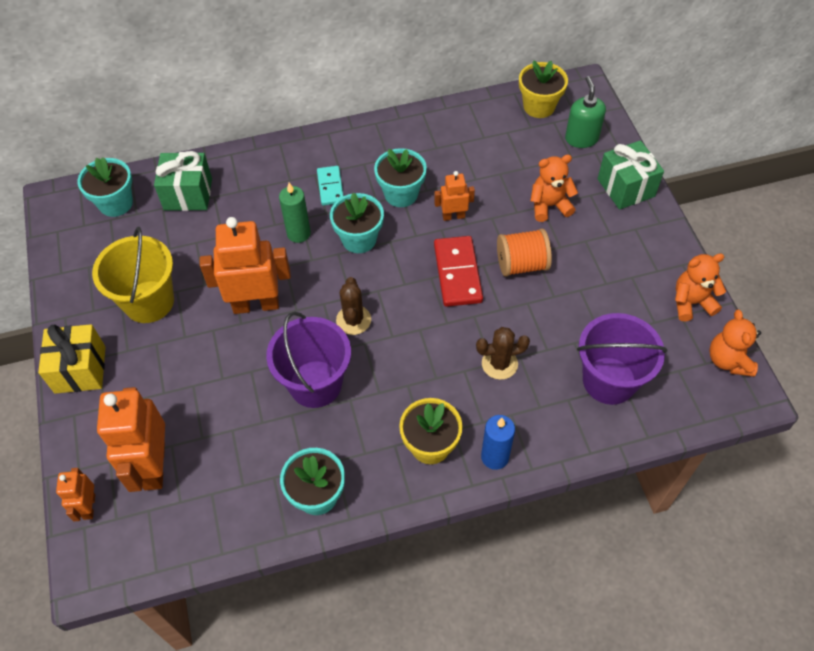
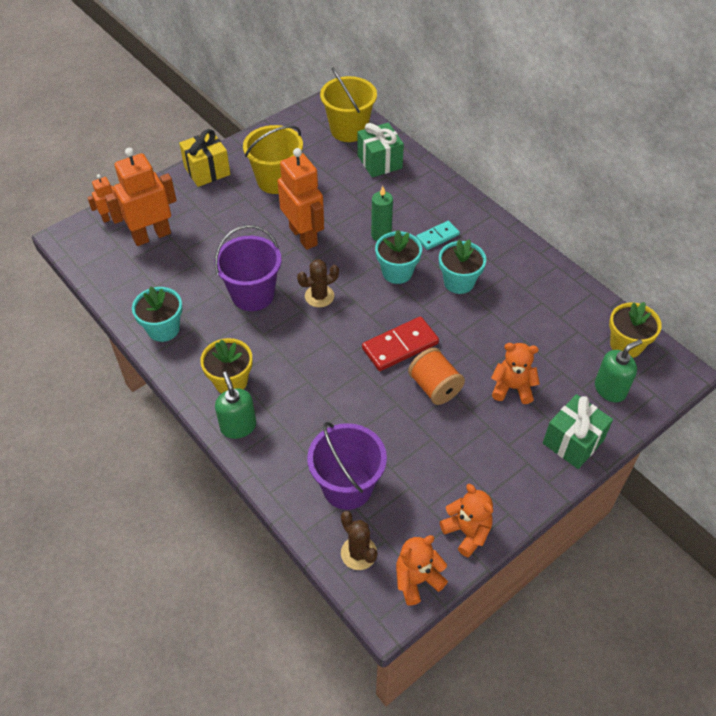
camera: 65 degrees right, 5 degrees down
turquoise flower pot [78,157,133,217] -> yellow bucket [320,68,377,142]
orange robot [434,171,475,221] -> none
brown cactus [476,327,530,380] -> brown cactus moved to [341,511,378,570]
blue candle [481,415,515,470] -> green soap dispenser [215,371,256,439]
orange teddy bear [530,155,578,222] -> orange teddy bear turned 45 degrees counterclockwise [491,343,540,404]

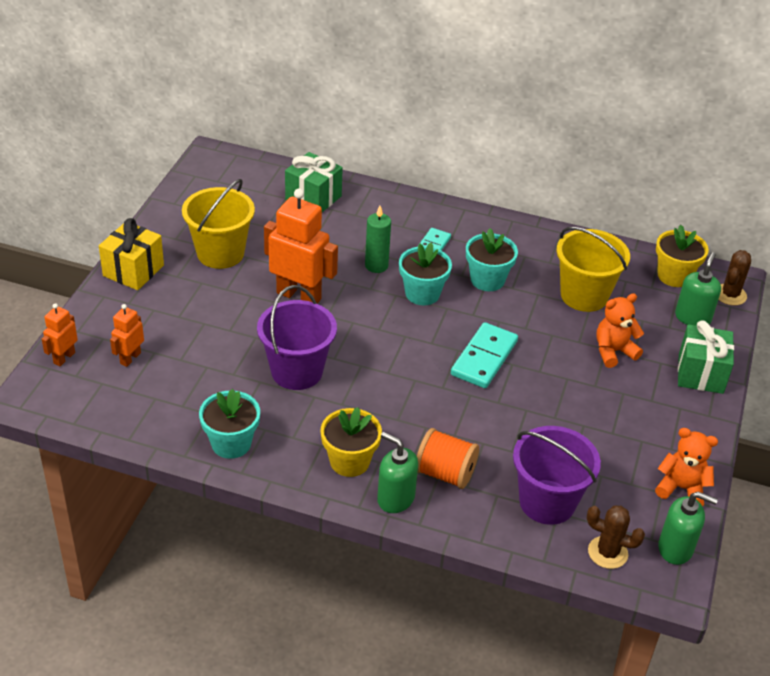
camera: 35 degrees left, 10 degrees down
orange robot [105,148,177,246] -> orange robot [110,304,144,367], size x0.51
brown cactus [297,259,339,307] -> brown cactus moved to [719,250,751,306]
yellow bucket [320,68,377,142] -> yellow bucket moved to [557,227,630,312]
red domino [362,317,439,371] -> turquoise domino [451,322,518,388]
orange teddy bear [396,535,448,606] -> green soap dispenser [658,492,718,565]
orange spool [408,348,465,405] -> orange spool moved to [417,428,479,489]

